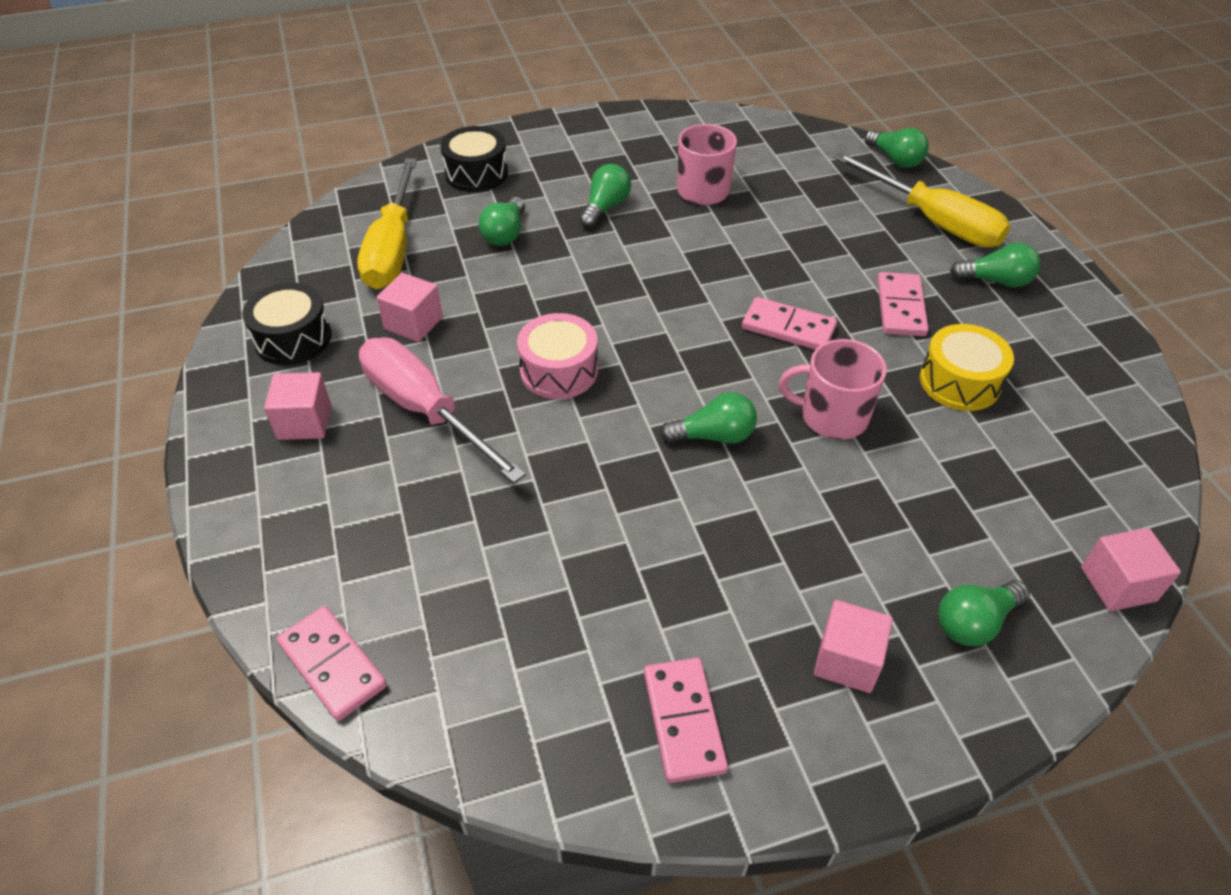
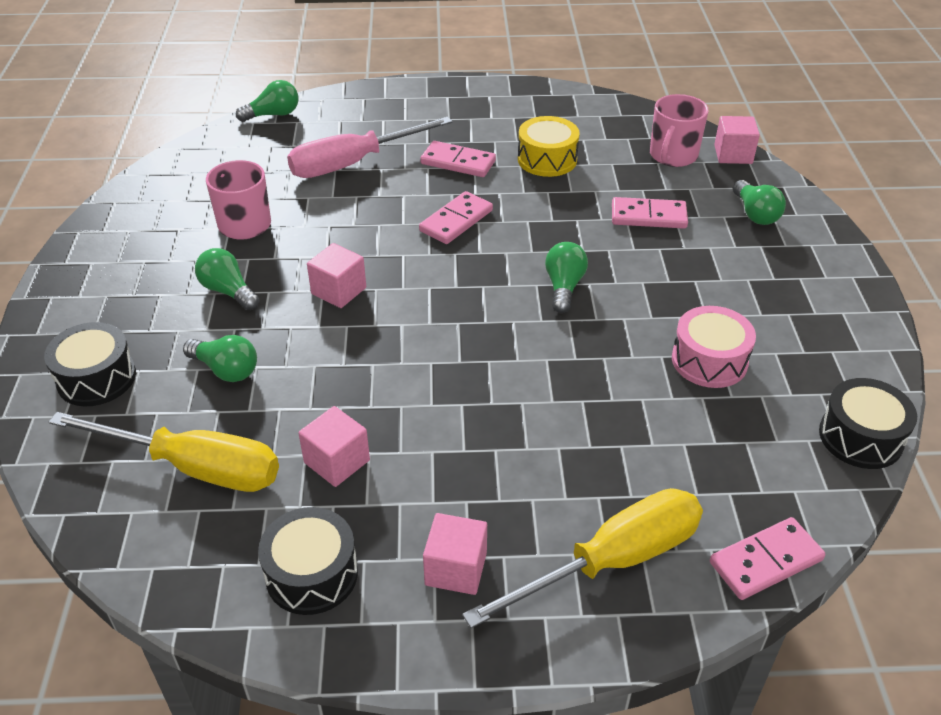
camera: 75 degrees left, 5 degrees down
pink screwdriver [359,337,526,483] -> pink screwdriver moved to [287,117,453,178]
pink drum [517,313,598,399] -> pink drum moved to [672,306,756,388]
pink domino [644,658,728,783] -> pink domino moved to [612,197,688,229]
pink mug [779,339,887,440] -> pink mug moved to [650,94,709,167]
pink cube [814,600,893,693] -> pink cube moved to [307,243,366,308]
yellow screwdriver [833,152,1011,248] -> yellow screwdriver moved to [462,488,703,628]
green light bulb [950,242,1040,288] -> none
none -> black drum [819,378,917,469]

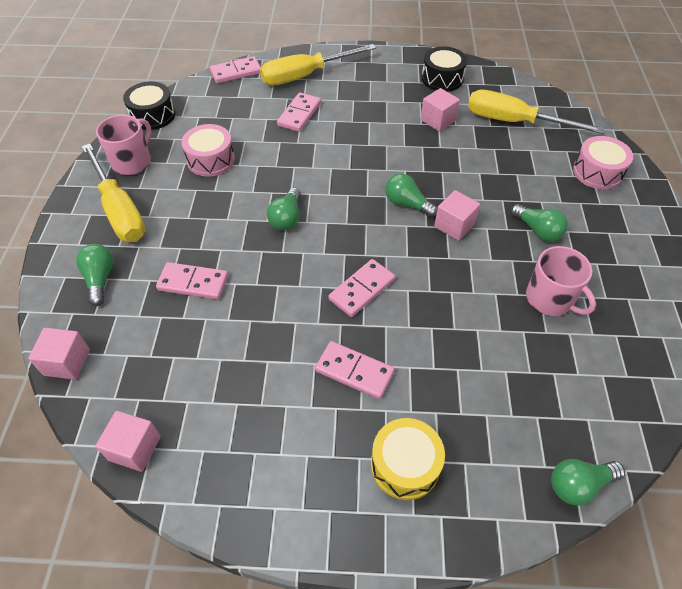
camera: 175 degrees left, 10 degrees up
black drum [44,322,136,406] -> pink drum [573,136,633,190]
green light bulb [183,335,257,382] -> green light bulb moved to [385,174,438,218]
pink screwdriver [287,117,453,178] -> none
pink cube [423,513,487,595] -> pink cube moved to [95,411,161,472]
yellow drum [518,116,579,177] -> yellow drum moved to [371,418,445,500]
pink mug [650,94,709,167] -> pink mug moved to [96,115,152,175]
none -> yellow screwdriver [82,143,146,242]
none -> pink domino [277,92,321,132]

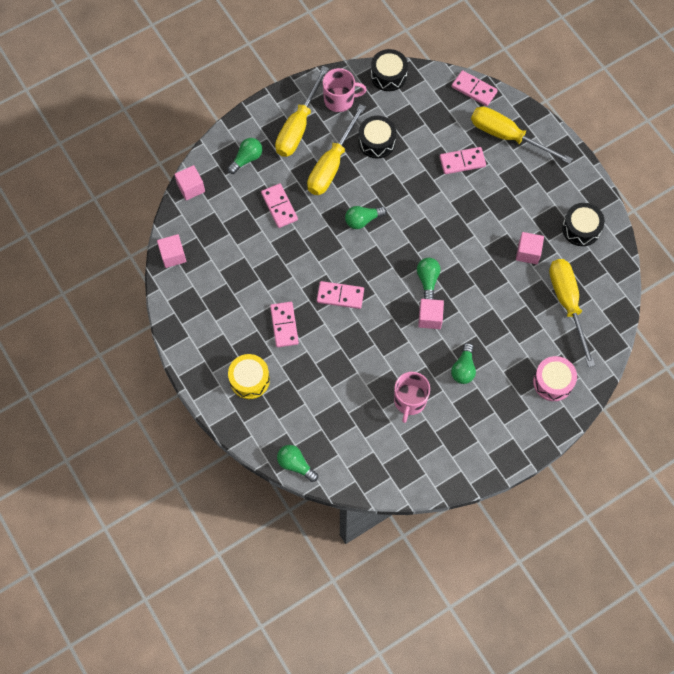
camera: 55 degrees right, 15 degrees up
pink drum [181,124,235,177] -> black drum [358,116,396,159]
none -> yellow screwdriver [307,104,366,195]

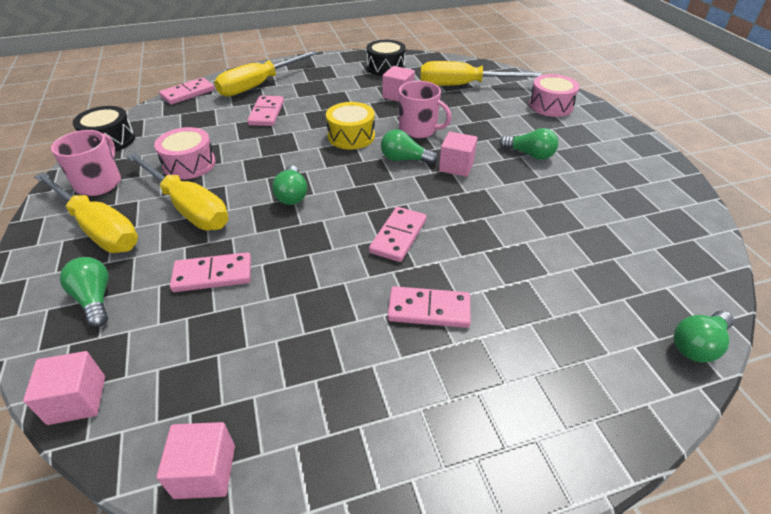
camera: 75 degrees left, 25 degrees down
yellow drum [228,354,270,399] -> yellow drum moved to [326,102,375,149]
black drum [358,116,396,159] -> pink drum [154,127,216,180]
pink mug [394,372,430,423] -> pink mug moved to [399,81,452,138]

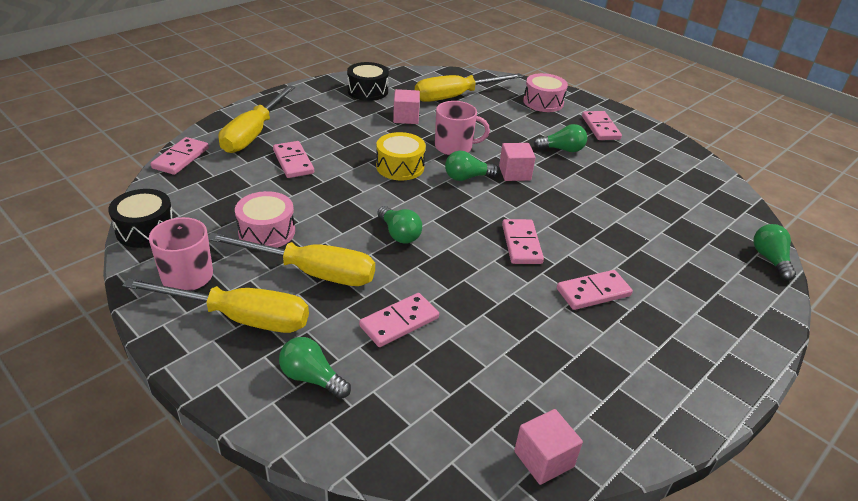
camera: 30 degrees left, 5 degrees down
pink cube [23,351,105,425] -> none
green light bulb [674,311,734,362] -> green light bulb turned 150 degrees clockwise [754,224,796,281]
none -> pink domino [582,111,622,140]

